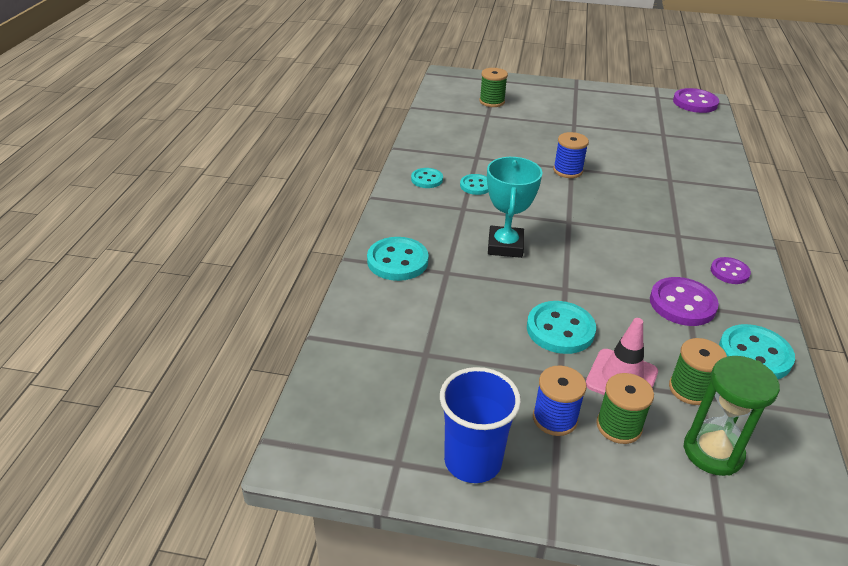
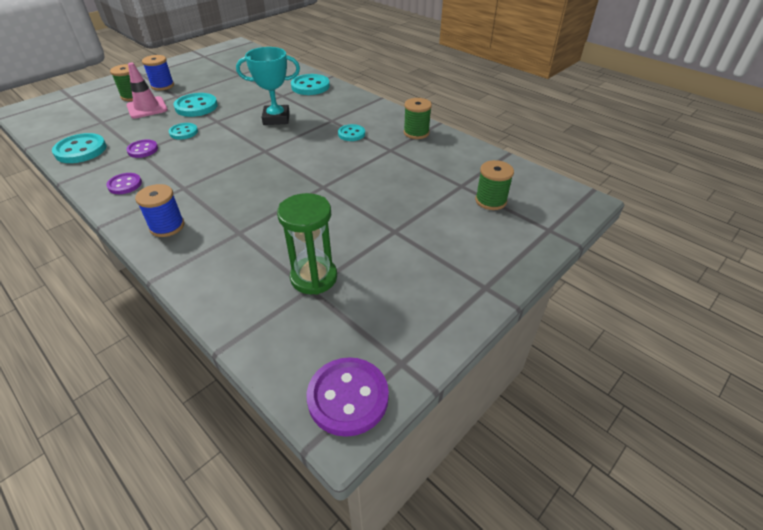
camera: 125 degrees right, 5 degrees up
turquoise button [411,168,443,188] -> turquoise button moved to [169,123,198,140]
blue cup [440,367,521,483] -> none
turquoise trophy [487,157,542,258] -> turquoise trophy turned 45 degrees counterclockwise [236,47,300,125]
blue spool [553,132,589,178] -> blue spool moved to [135,184,184,237]
purple button [650,277,719,326] -> purple button [126,139,158,158], size x0.61
green spool [669,338,727,405] -> green spool moved to [404,98,432,139]
green hourglass [683,356,780,476] -> green hourglass moved to [277,193,337,295]

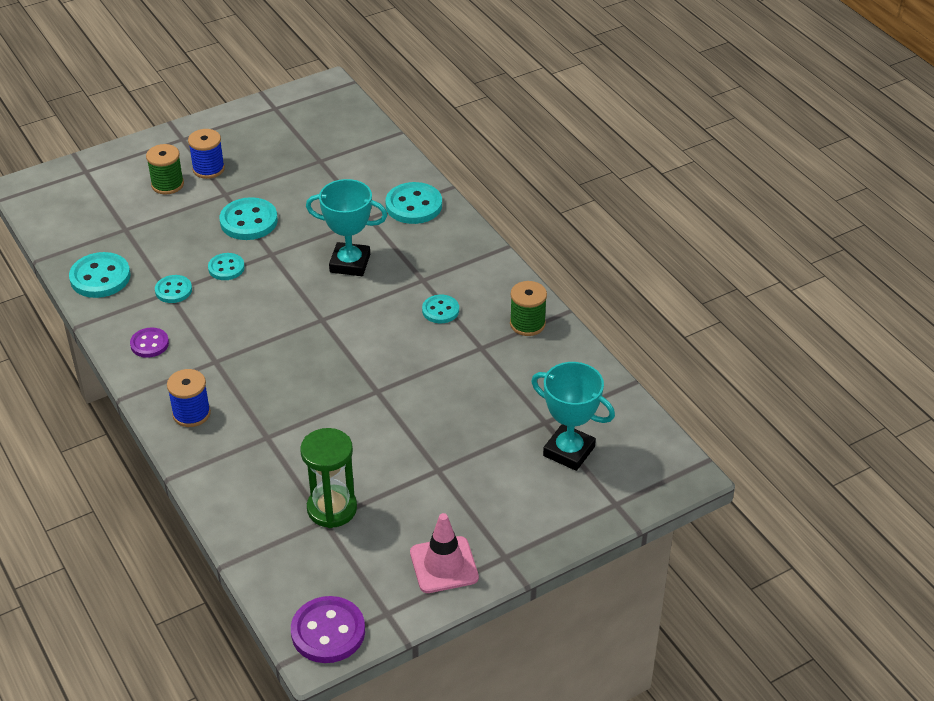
camera: 15 degrees right, 0 degrees up
pink traffic cone [126,63,168,119] -> pink traffic cone moved to [410,513,479,593]
purple button [126,139,158,158] -> turquoise button [155,275,192,303]
green spool [475,160,514,210] -> turquoise trophy [531,362,615,471]

